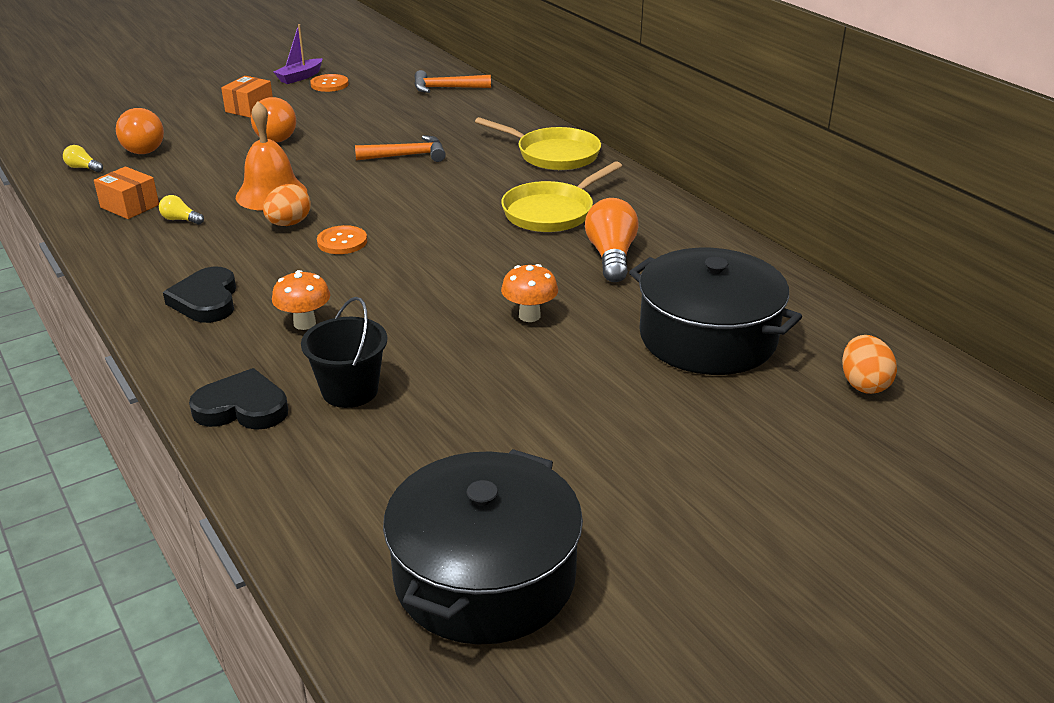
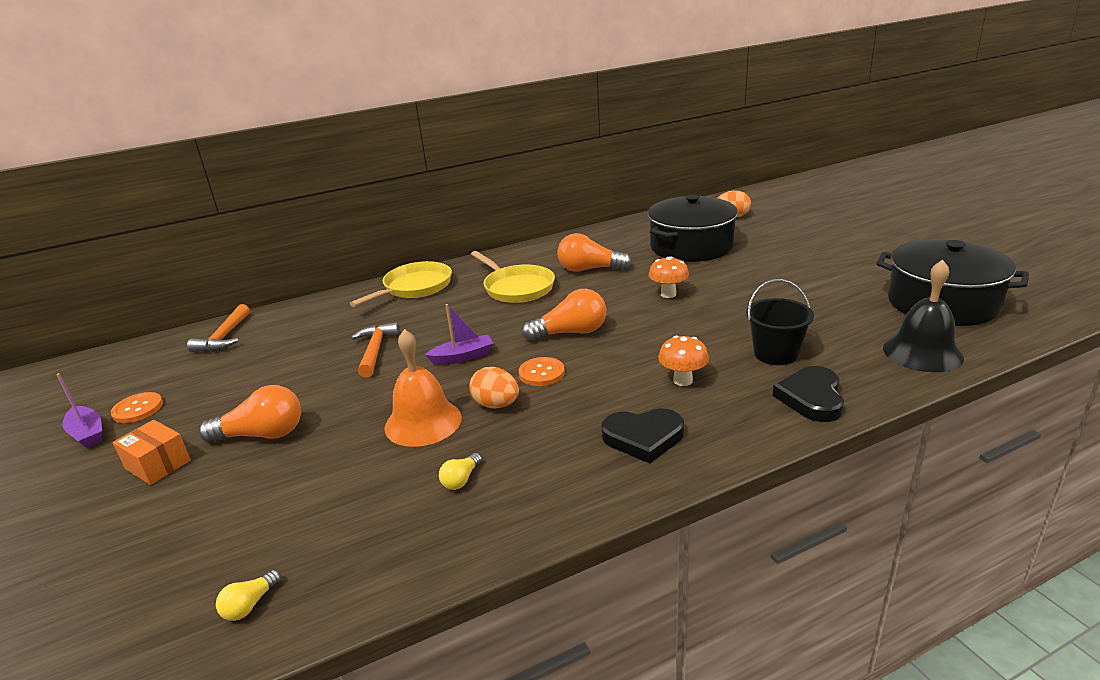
camera: 80 degrees left, 5 degrees down
orange box [94,166,159,219] -> none
orange light bulb [116,108,164,154] -> orange light bulb moved to [522,289,606,341]
none -> purple boat [425,304,493,365]
none -> black bell [883,259,964,372]

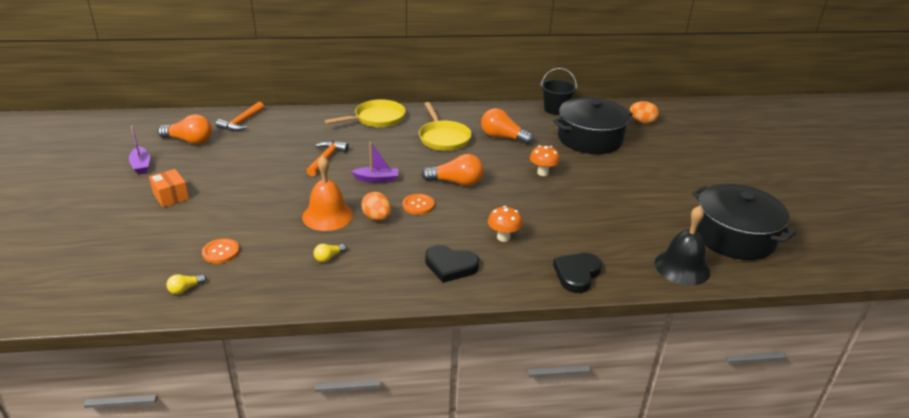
camera: 15 degrees right, 5 degrees up
orange button [111,392,163,423] -> orange button moved to [202,238,240,264]
orange light bulb [199,385,301,443] -> orange light bulb moved to [158,114,212,145]
black bucket [746,279,814,365] -> black bucket moved to [541,68,577,115]

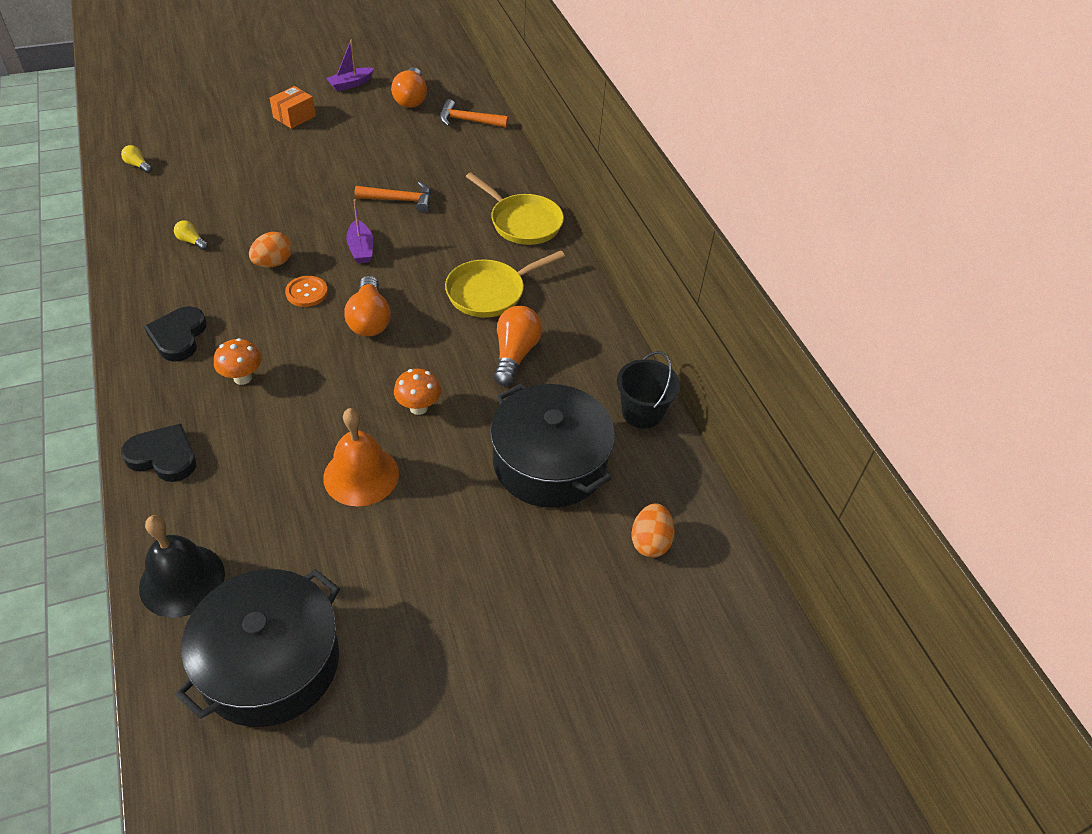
camera: 75 degrees right, 15 degrees up
orange button [202,238,240,264] -> none
orange bell [302,155,353,231] -> orange bell moved to [323,408,399,506]

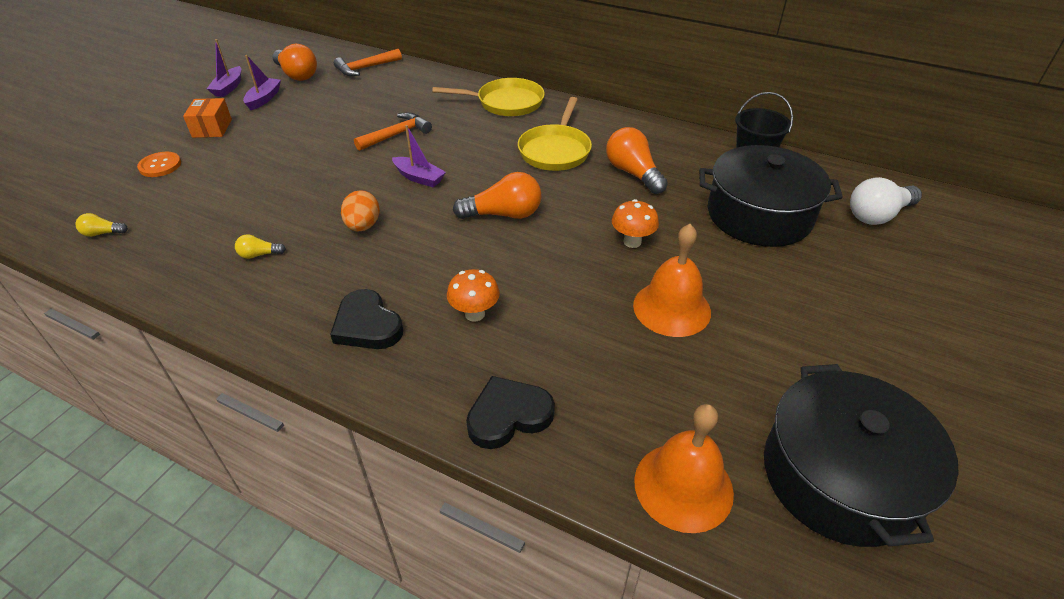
camera: 40 degrees left, 5 degrees down
black bell [139,515,225,618] -> orange bell [634,404,734,533]
orange button [285,276,328,307] -> orange button moved to [137,152,181,177]
orange light bulb [344,276,391,336] -> orange light bulb turned 45 degrees counterclockwise [453,172,542,219]
orange egg [631,504,675,557] -> white light bulb [850,177,922,225]
none -> purple boat [243,55,281,110]

